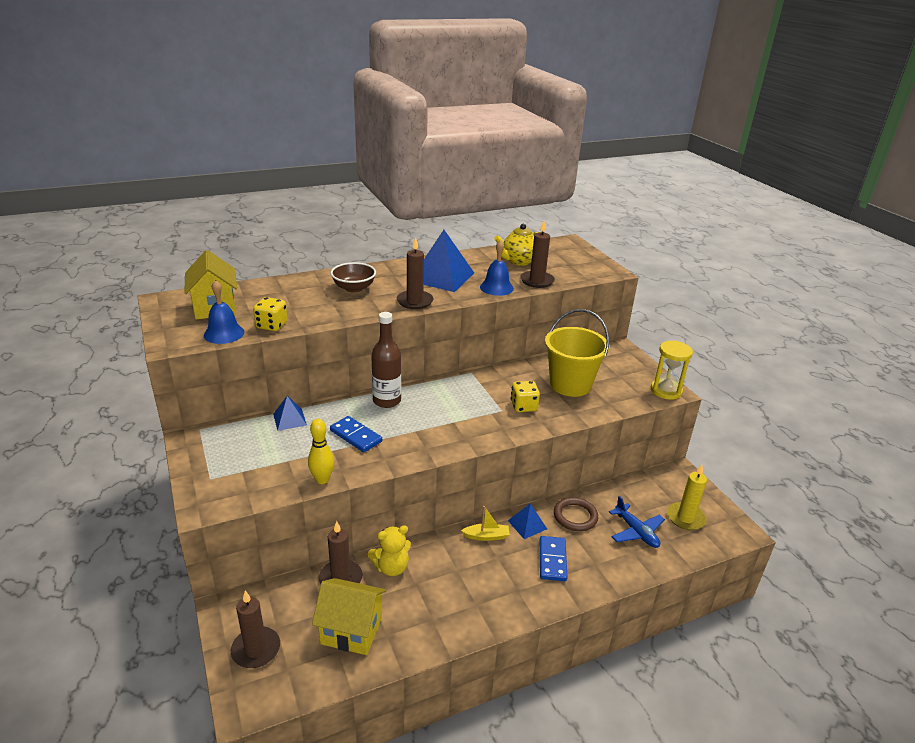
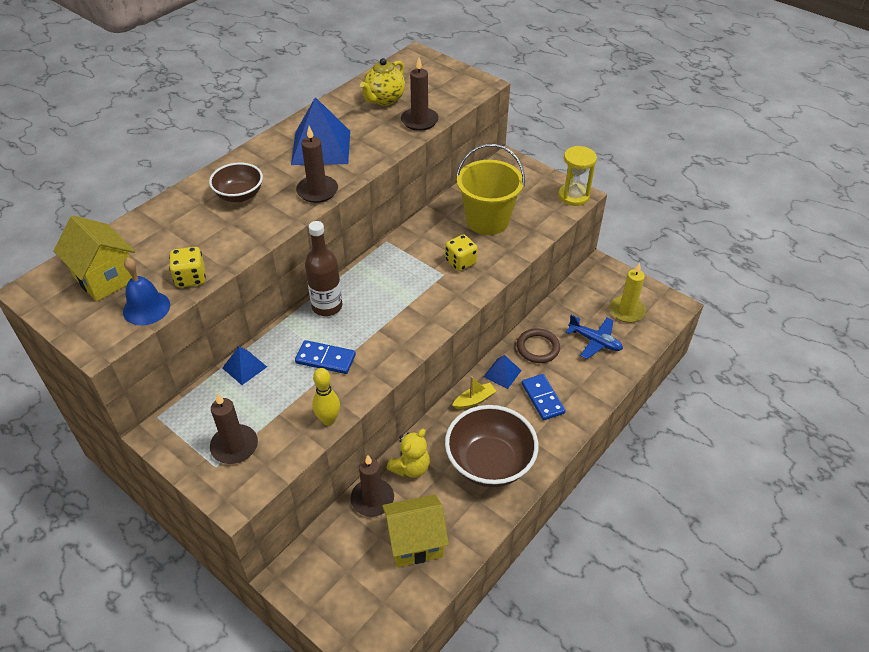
camera: 25 degrees left, 15 degrees up
brown candle [231,591,280,668] -> brown candle moved to [210,393,258,464]
blue bell [480,240,514,296] -> none
none -> brown bowl [445,405,539,487]

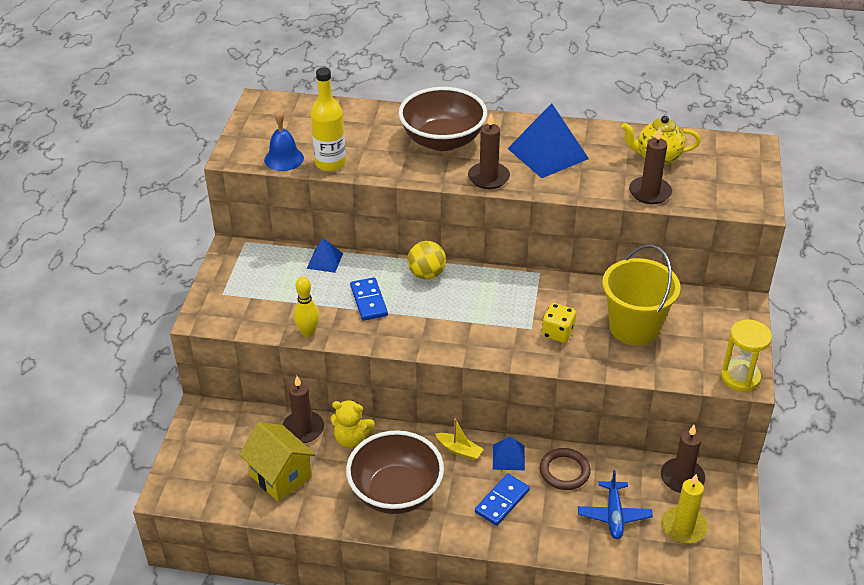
camera: 60 degrees right, 5 degrees down
yellow house [53,216,135,301] -> none
yellow dice [169,247,206,288] -> yellow bottle [311,67,346,171]
brown bowl [209,163,263,202] -> brown bowl [399,87,487,151], size x1.73
brown candle [210,393,258,464] -> brown candle moved to [661,425,705,493]
brown bottle [305,221,342,316] -> yellow ball [407,241,446,279]

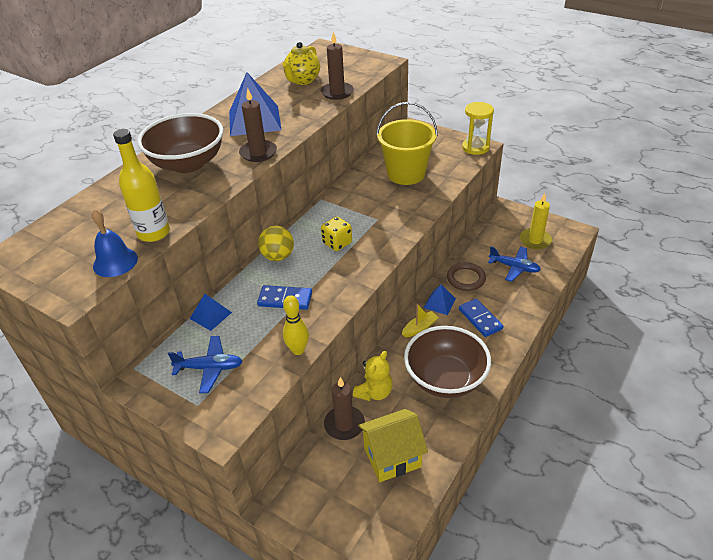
camera: 65 degrees left, 0 degrees up
yellow dice [542,303,576,343] -> yellow dice moved to [321,217,352,251]
brown candle [661,425,705,493] -> none
none -> blue plane [168,336,243,393]

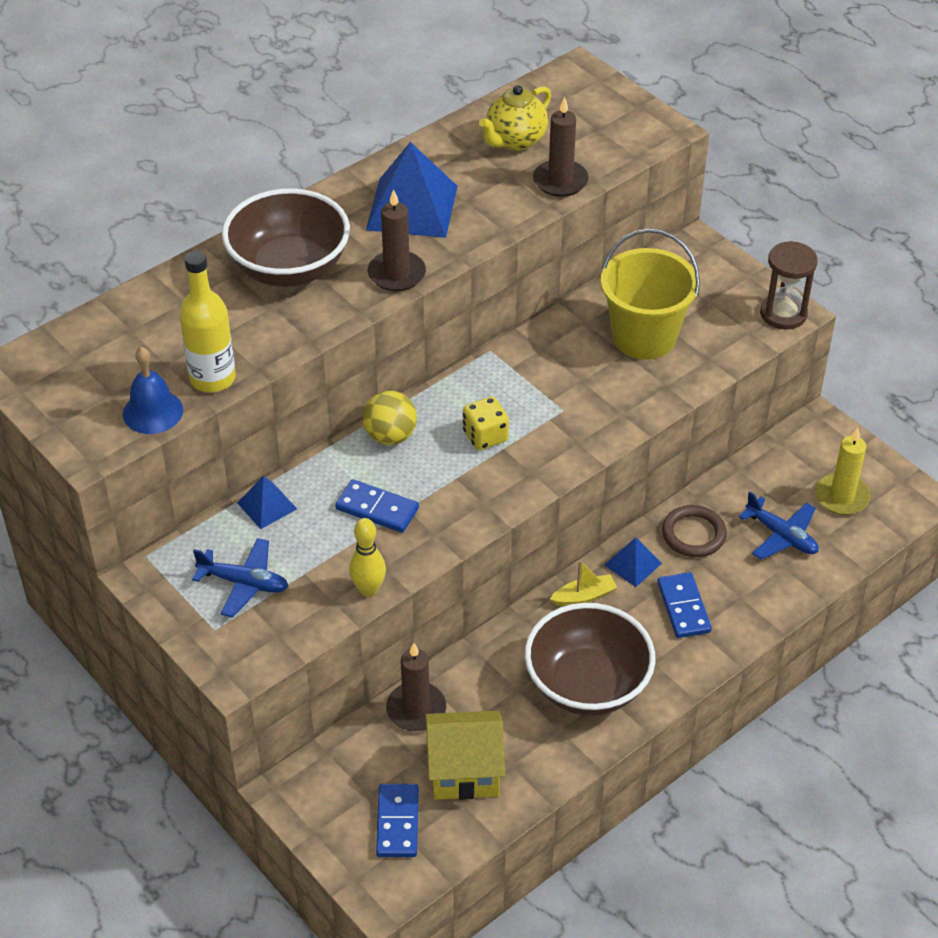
camera: 15 degrees right, 5 degrees up
yellow teddy bear [353,351,393,401] -> none
yellow hourglass [462,102,494,155] -> brown hourglass [760,241,817,330]
none -> blue domino [376,784,419,857]

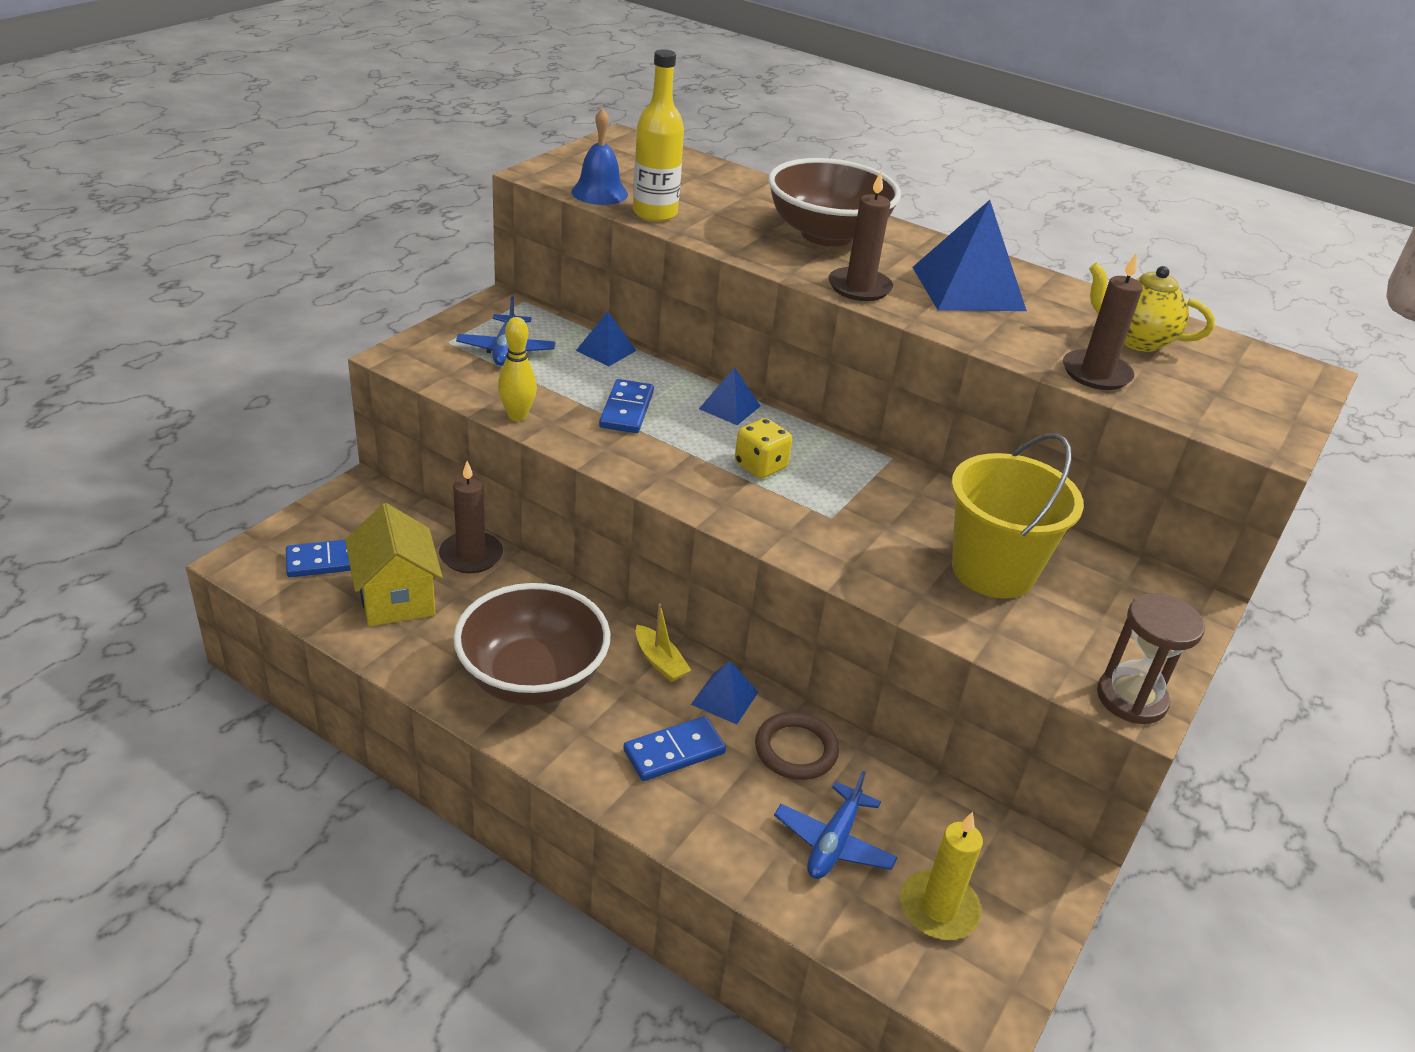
camera: 70 degrees right, 10 degrees down
yellow ball [362,391,417,445] -> blue pyramid [699,367,760,425]

